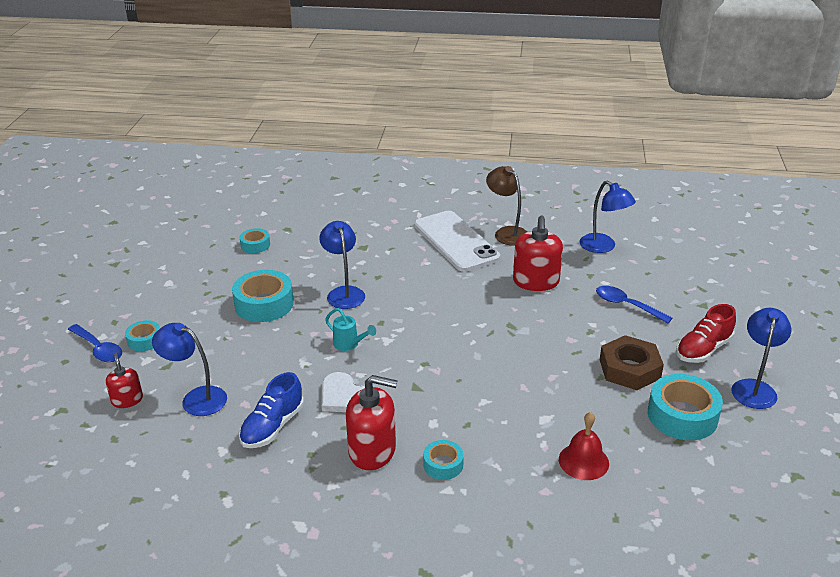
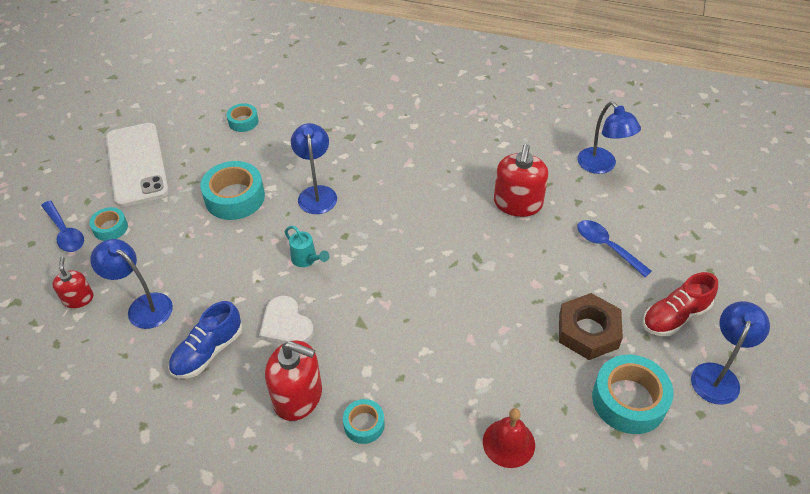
camera: 10 degrees right, 15 degrees up
white phone [414,211,500,272] -> white phone moved to [106,123,169,207]
brown lamp [486,166,527,245] -> none

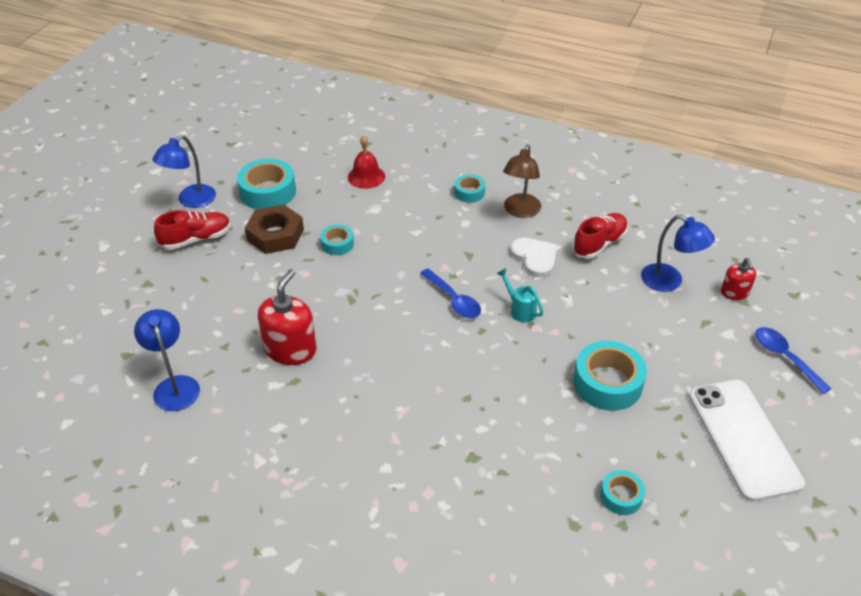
camera: 175 degrees left, 5 degrees down
turquoise tape [89,207,128,241] -> turquoise tape moved to [320,225,354,255]
blue shoe [168,301,243,379] -> red shoe [572,213,628,259]
red soap dispenser [265,340,322,421] -> brown lamp [503,145,541,218]
blue lamp [291,123,337,214] -> none
blue spoon [577,220,652,277] -> blue spoon moved to [420,269,481,318]

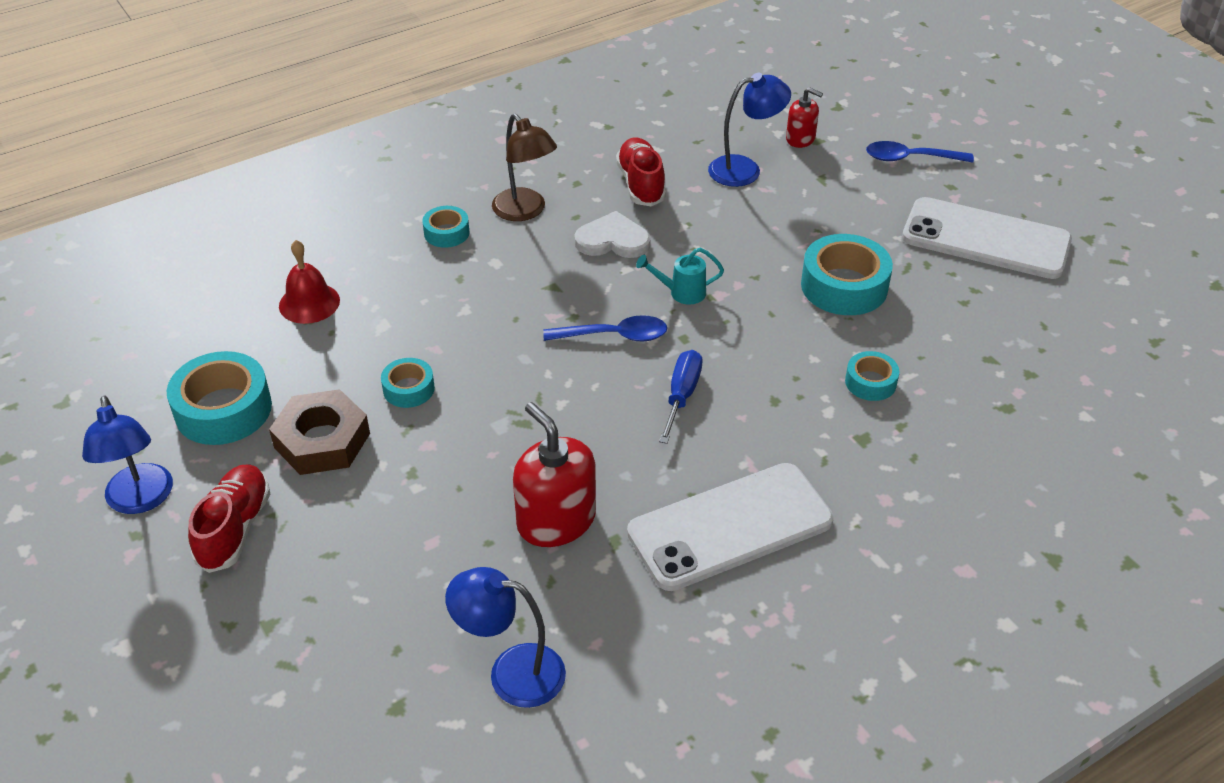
camera: 55 degrees left, 0 degrees up
turquoise tape [600,470,645,515] -> turquoise tape moved to [845,351,899,401]
none -> white phone [627,463,834,591]
none -> blue screwdriver [659,350,702,444]

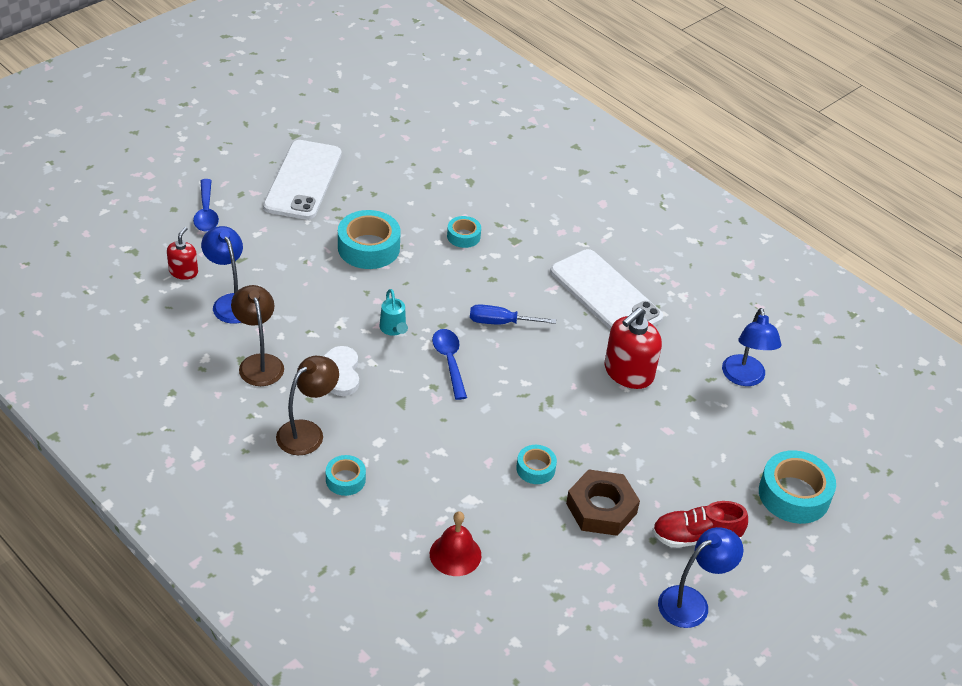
camera: 105 degrees left, 0 degrees up
turquoise tape [167,351,272,445] -> turquoise tape moved to [759,450,836,524]
red shoe [616,137,666,206] -> brown lamp [231,285,284,386]

